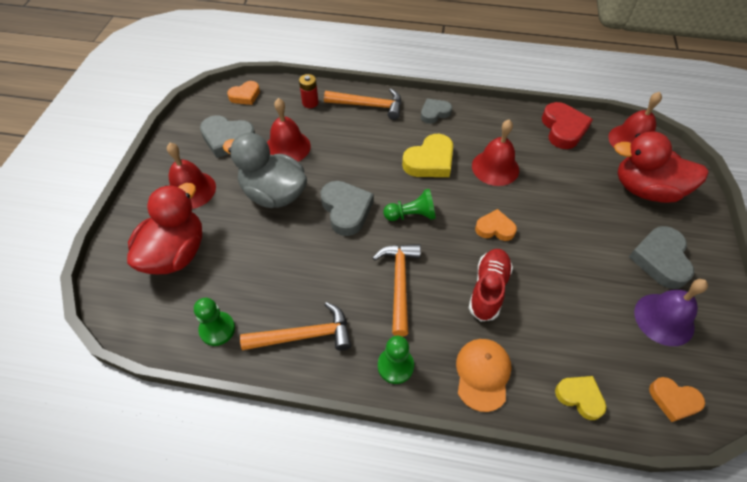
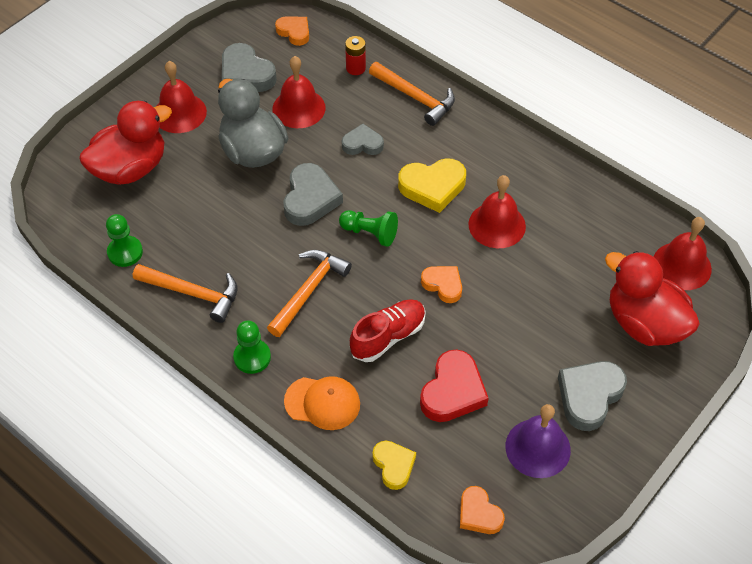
camera: 30 degrees right, 0 degrees up
orange heart [227,81,260,105] -> orange heart turned 135 degrees counterclockwise [275,16,309,46]
grey heart [421,99,452,124] -> grey heart moved to [342,124,384,155]
orange cap [456,339,512,412] -> orange cap turned 60 degrees clockwise [284,376,360,430]
red heart [542,102,593,149] -> red heart moved to [420,349,489,422]

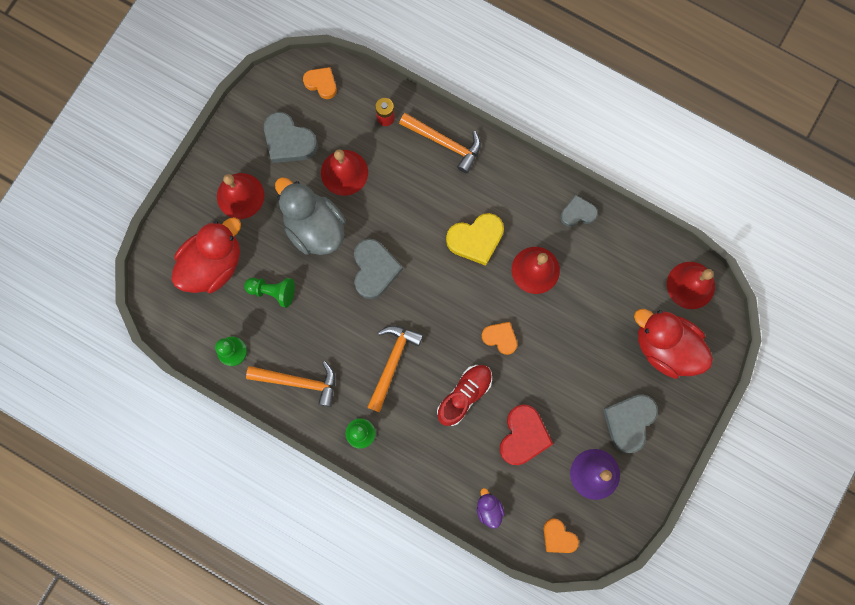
camera: 10 degrees left, 25 degrees up
orange cap [284,376,360,430] -> none
green pawn [339,210,398,247] -> green pawn moved to [244,278,295,308]
grey heart [342,124,384,155] -> grey heart moved to [560,195,598,227]
yellow heart [373,441,416,490] -> purple duck [477,488,505,529]

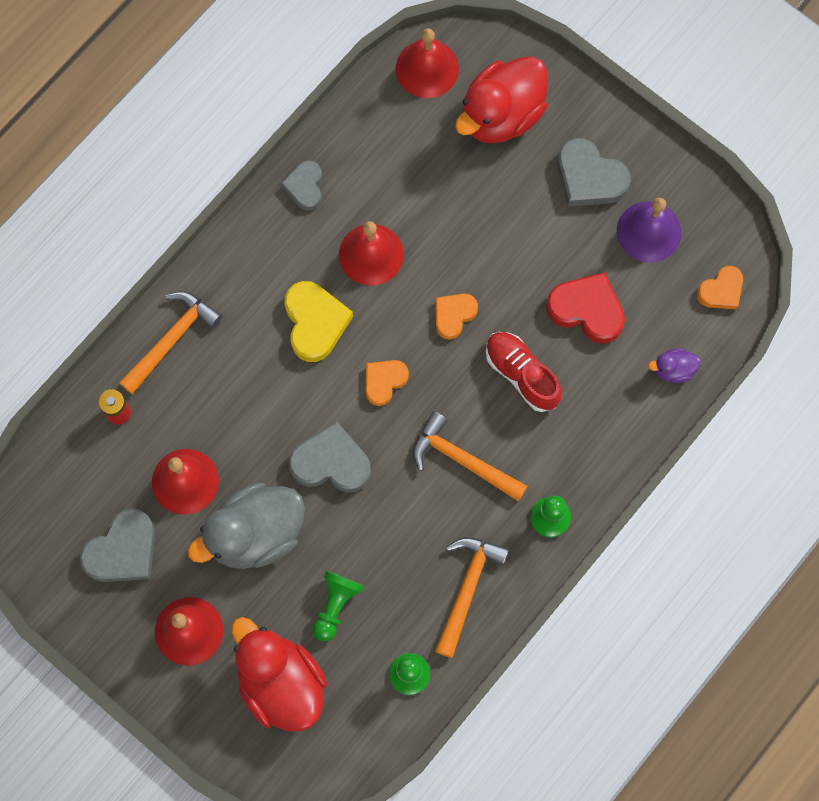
camera: 80 degrees left, 5 degrees down
orange heart [303,67,337,99] -> orange heart moved to [365,360,409,406]

